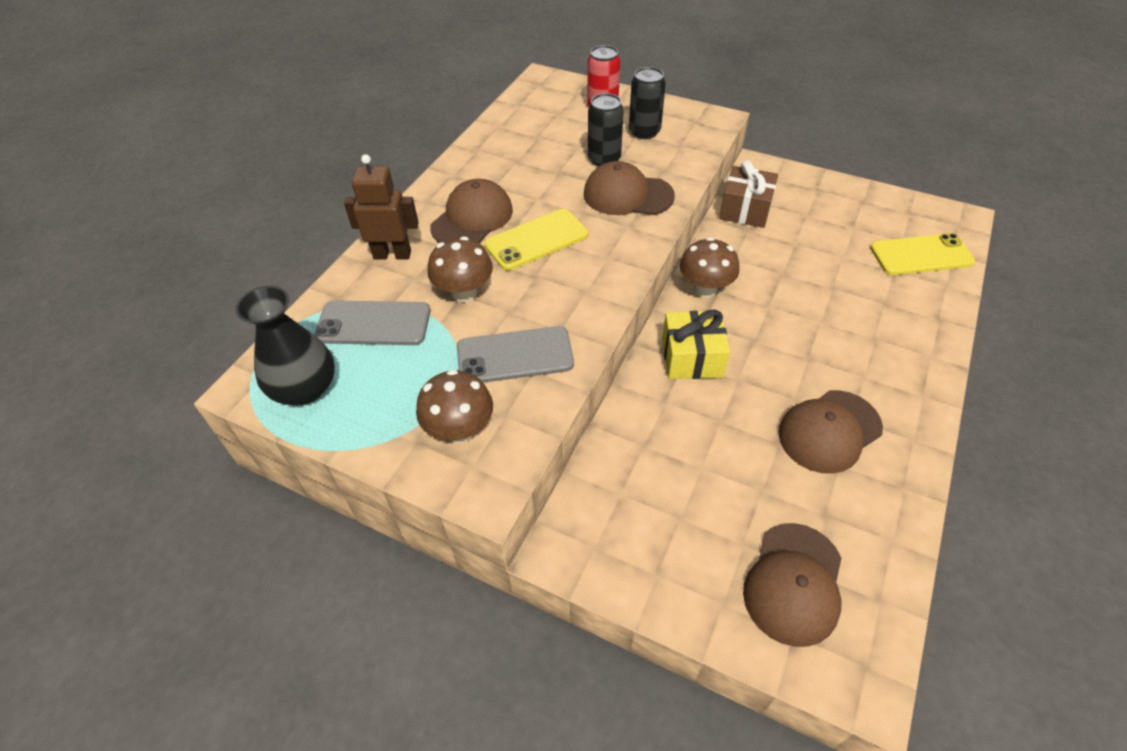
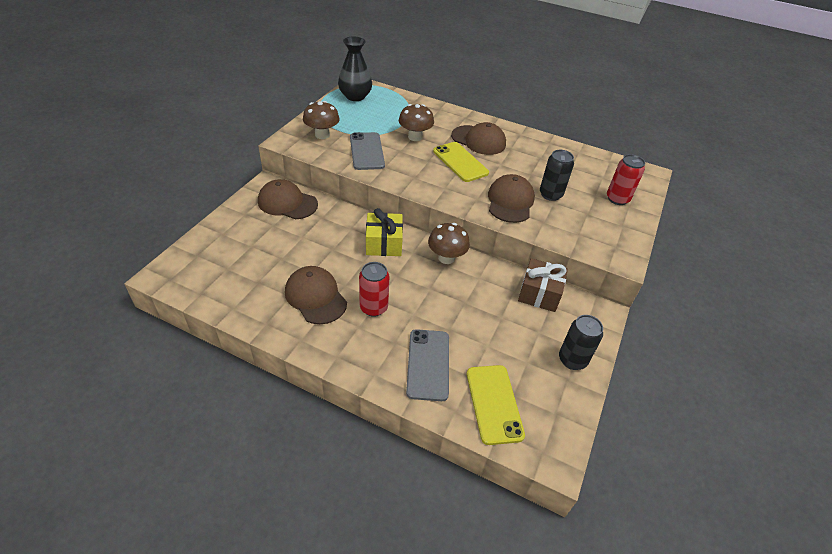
camera: 85 degrees right, 5 degrees down
grey phone [314,300,431,345] -> grey phone moved to [406,329,449,401]
brown robot [344,154,419,259] -> none
black can [629,67,666,139] -> black can moved to [559,315,603,370]
brown cap [743,523,841,647] -> brown cap moved to [258,179,318,220]
none -> red can [359,262,389,317]

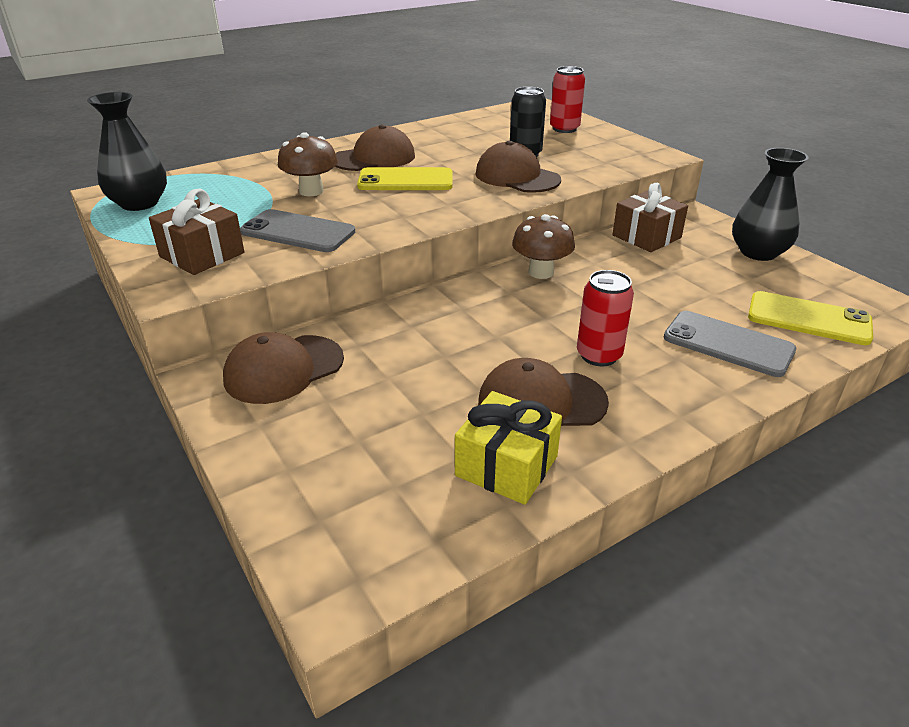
camera: 55 degrees left, 10 degrees down
brown mushroom [303,101,340,139] -> brown gift [149,188,244,275]
yellow gift [366,208,403,256] -> yellow gift moved to [455,391,562,505]
black can [559,315,603,370] -> black vase [732,148,809,261]

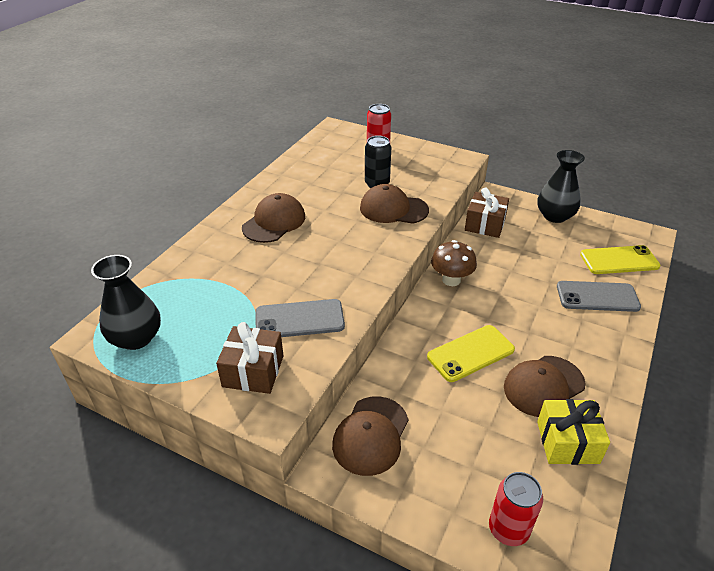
camera: 30 degrees left, 5 degrees up
brown mushroom [278,132,338,196] -> none
yellow phone [357,167,453,190] -> yellow phone moved to [427,325,515,382]
red can [577,270,634,366] -> red can moved to [489,472,543,546]

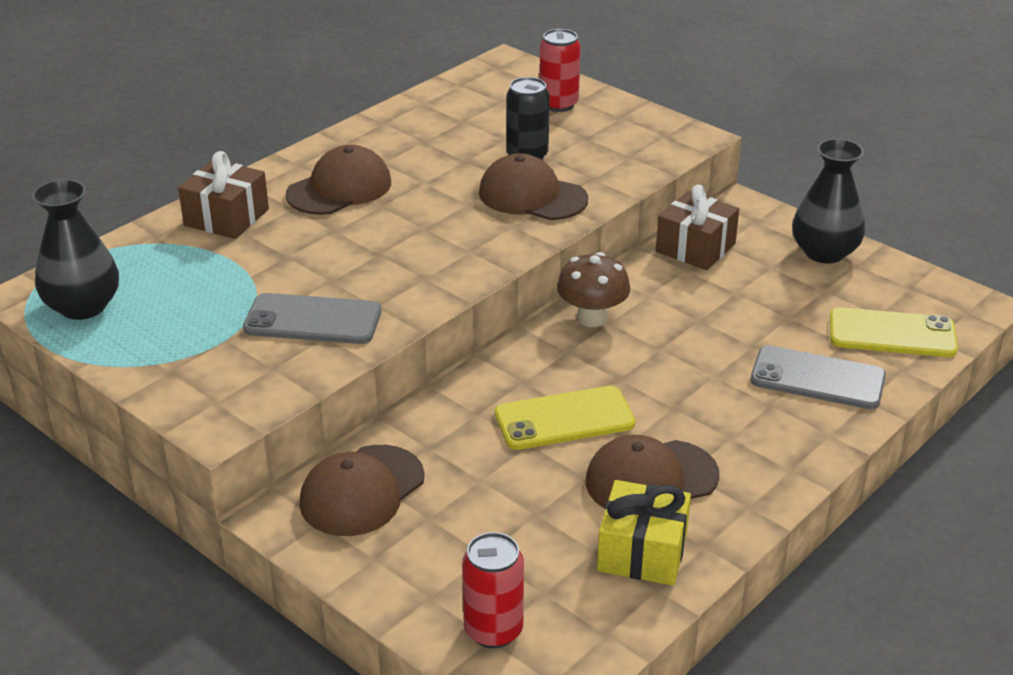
camera: 15 degrees right, 5 degrees down
brown gift [216,322,283,394] -> brown gift moved to [178,151,269,239]

